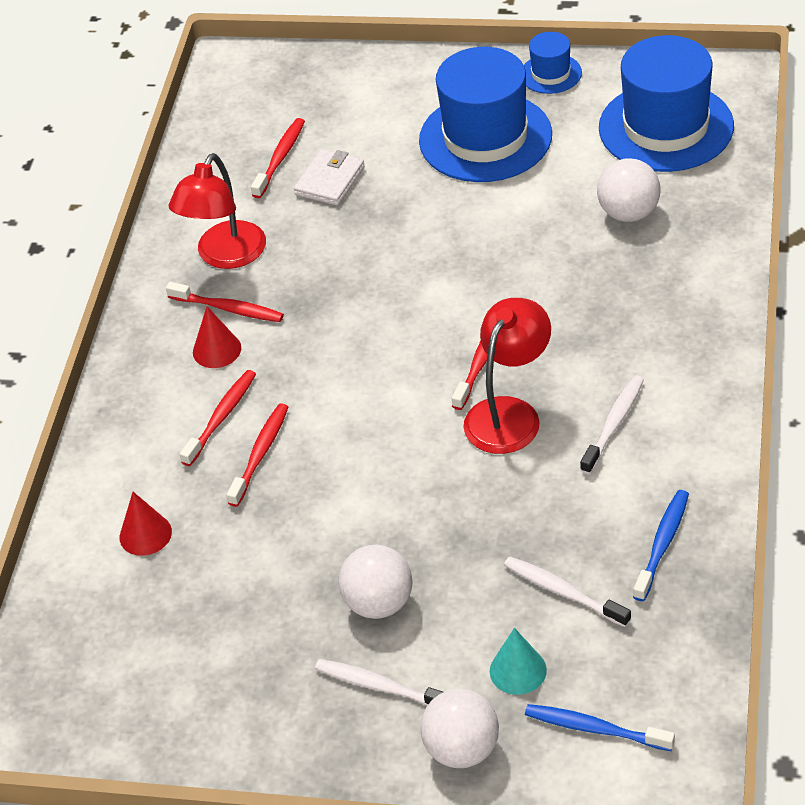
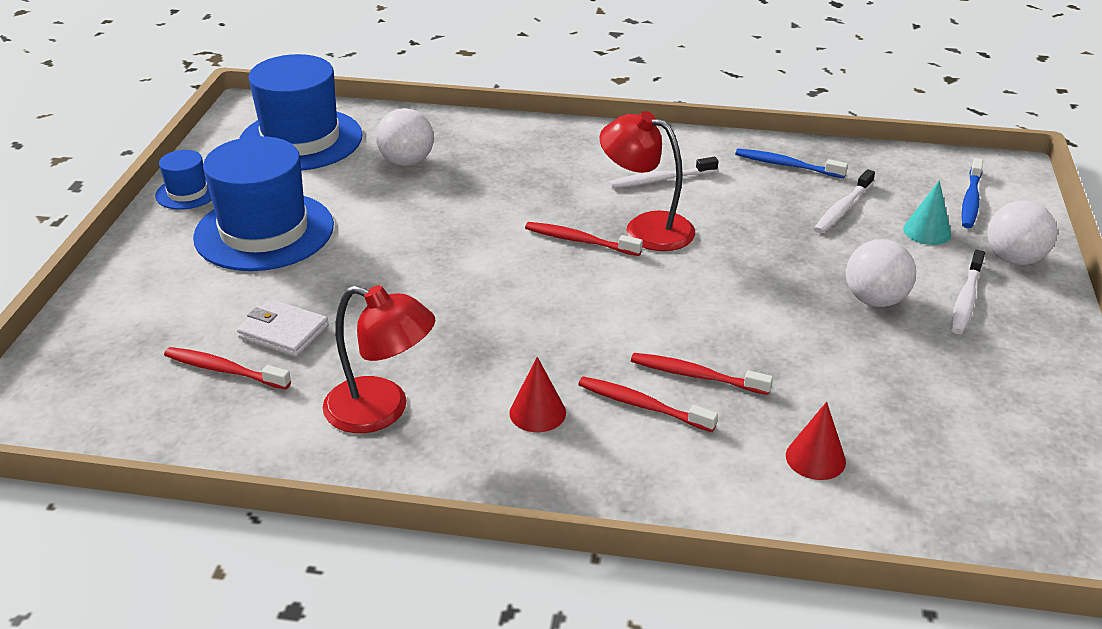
camera: 95 degrees left, 10 degrees down
red toothbrush [166,282,284,322] -> none
white toothbrush [580,375,644,474] -> white toothbrush turned 45 degrees counterclockwise [609,157,718,188]

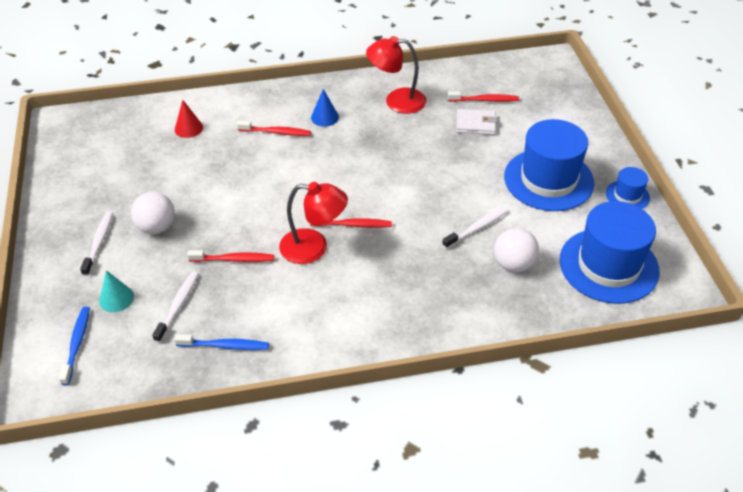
camera: 160 degrees right, 10 degrees up
red cone [509,357,566,432] -> blue cone [311,89,339,127]
white toothbrush [609,157,718,188] -> white toothbrush moved to [442,207,508,249]
red toothbrush [631,353,773,395] -> red toothbrush moved to [187,250,274,262]
white ball [987,200,1057,265] -> none

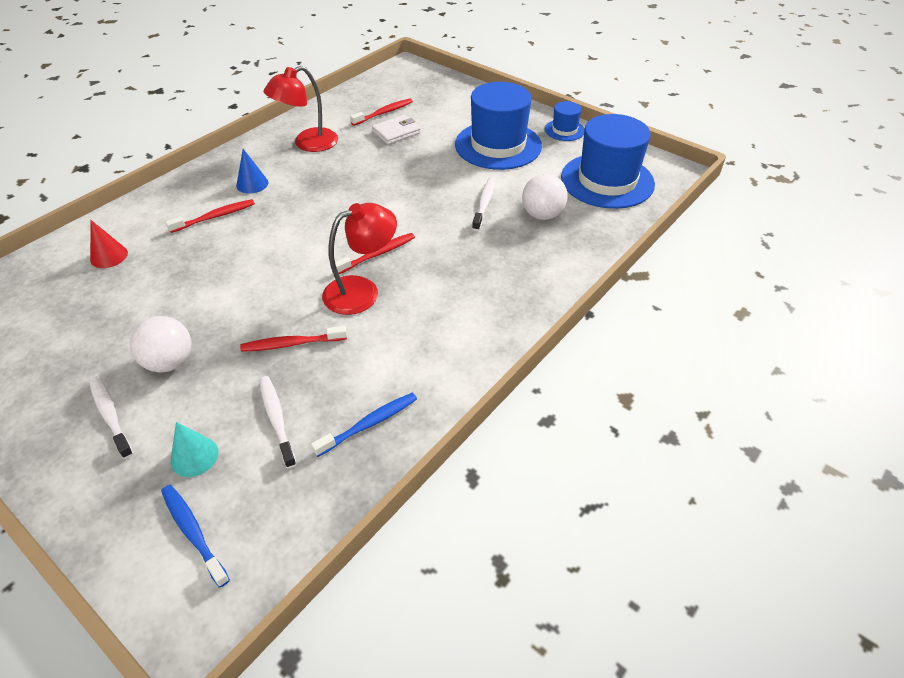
camera: 40 degrees left, 0 degrees up
red toothbrush [187,250,274,262] -> red toothbrush turned 150 degrees counterclockwise [240,326,347,352]

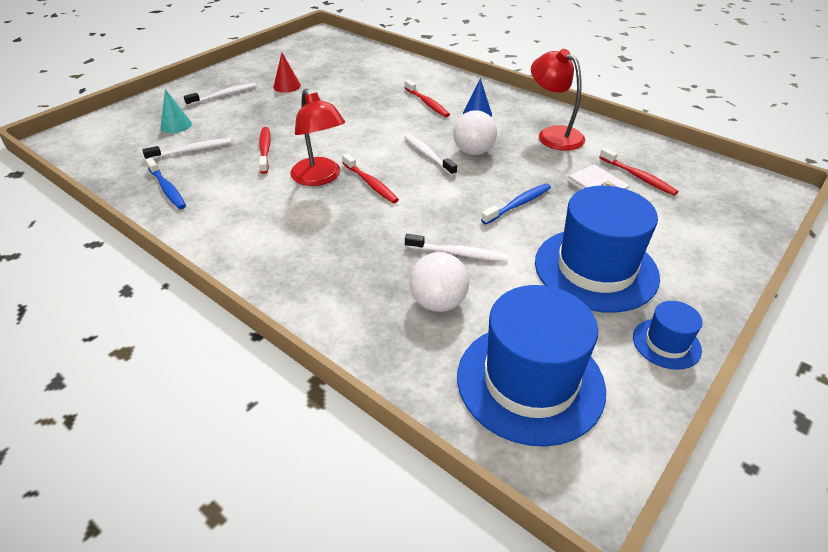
camera: 90 degrees right, 5 degrees down
red cone [90,220,128,268] -> red cone moved to [273,53,301,93]
white ball [130,316,191,372] -> white ball moved to [453,110,497,155]
blue toothbrush [161,485,230,588] -> blue toothbrush moved to [481,183,551,224]
none -> white toothbrush [404,134,457,176]

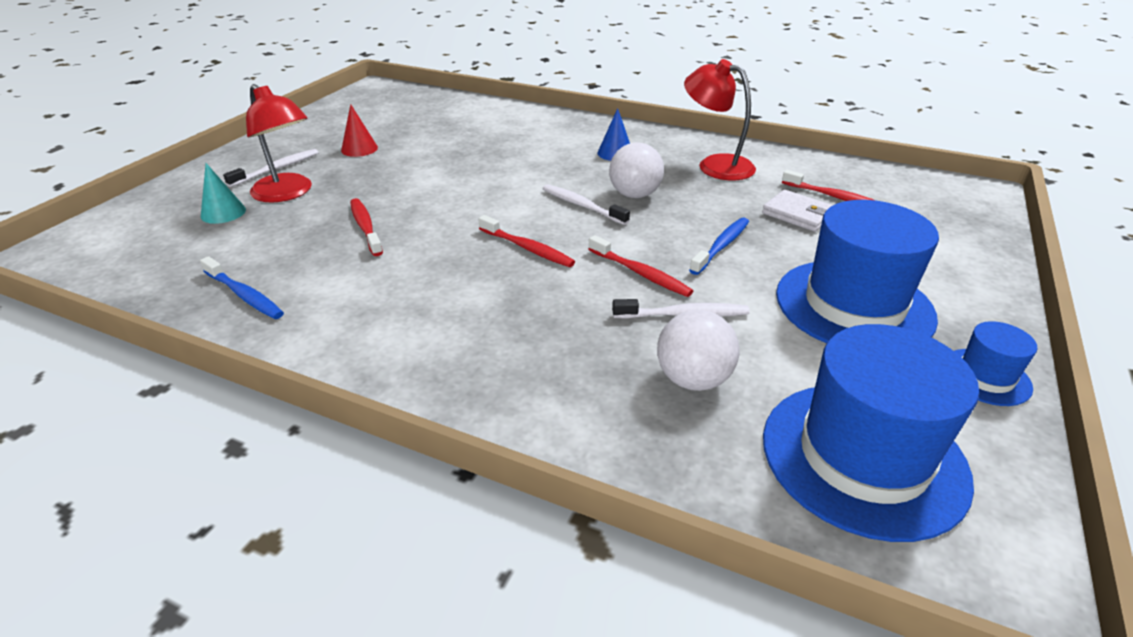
camera: 15 degrees left, 5 degrees down
white toothbrush [143,138,232,160] -> none
red lamp [290,89,345,186] -> red lamp moved to [246,84,312,203]
red toothbrush [405,80,450,117] -> red toothbrush moved to [589,235,693,297]

